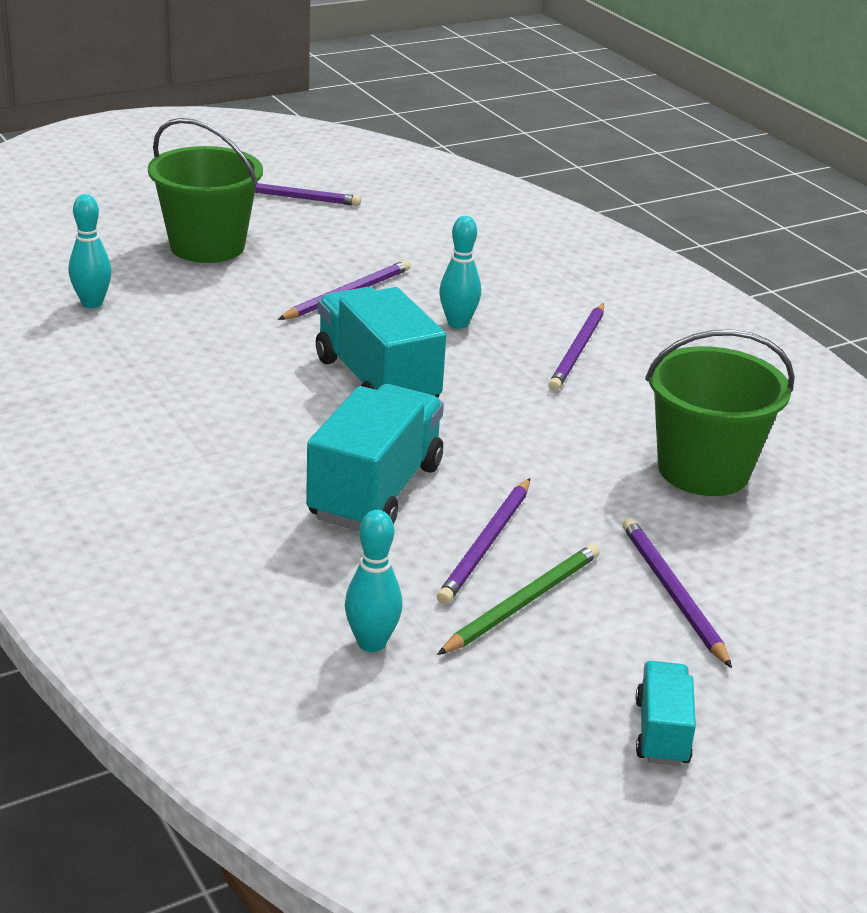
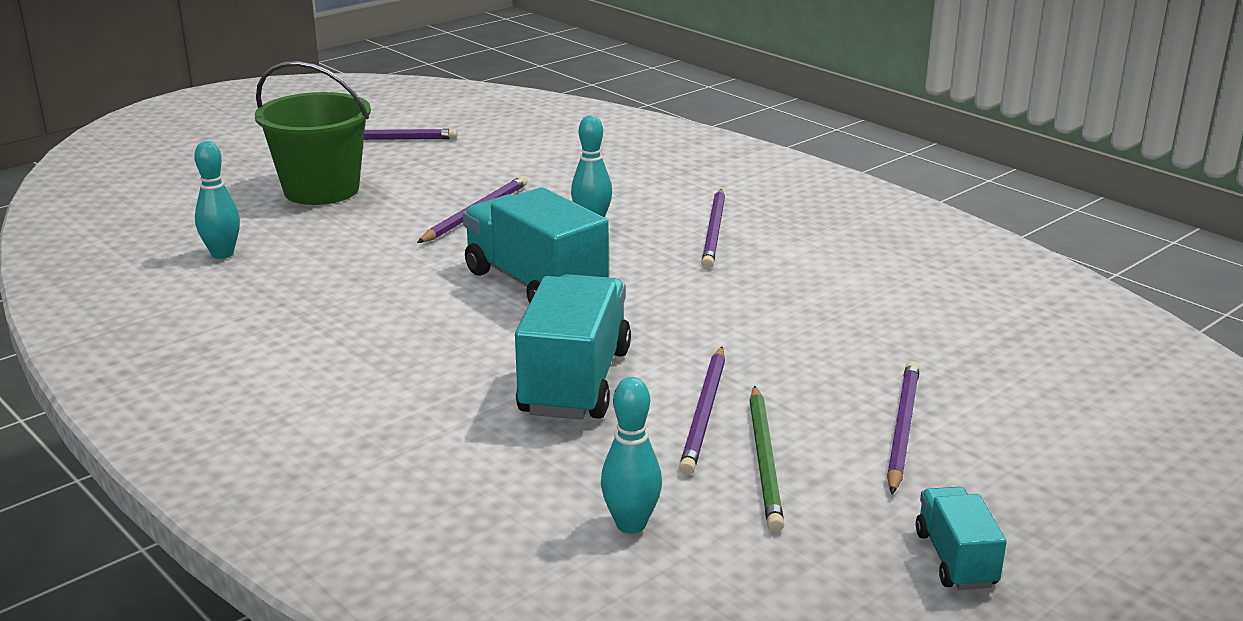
camera: 10 degrees left, 5 degrees down
green pencil [437,544,600,655] -> green pencil turned 150 degrees clockwise [750,385,784,532]
purple pencil [622,518,732,668] -> purple pencil turned 45 degrees clockwise [887,361,920,494]
green bucket [645,329,795,496] -> none

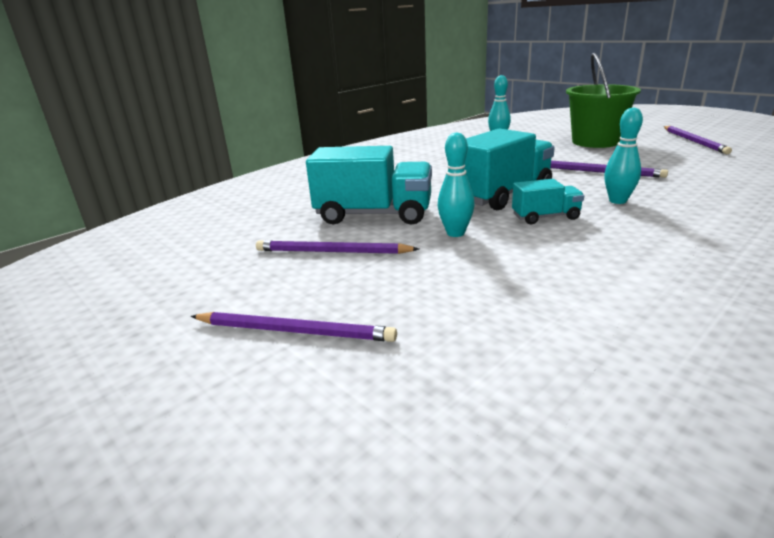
camera: 90 degrees right, 0 degrees up
turquoise bowling pin [601,377,662,534] -> turquoise bowling pin moved to [438,132,475,237]
purple pencil [702,189,725,269] -> none
green pencil [750,385,784,532] -> none
turquoise truck [916,487,1007,590] -> turquoise truck moved to [512,179,584,224]

